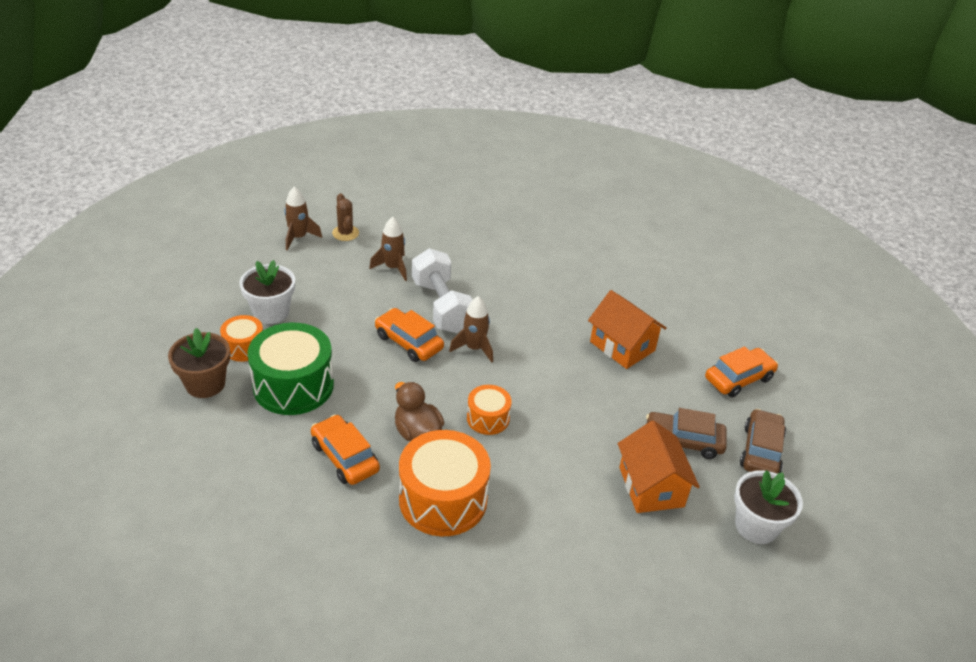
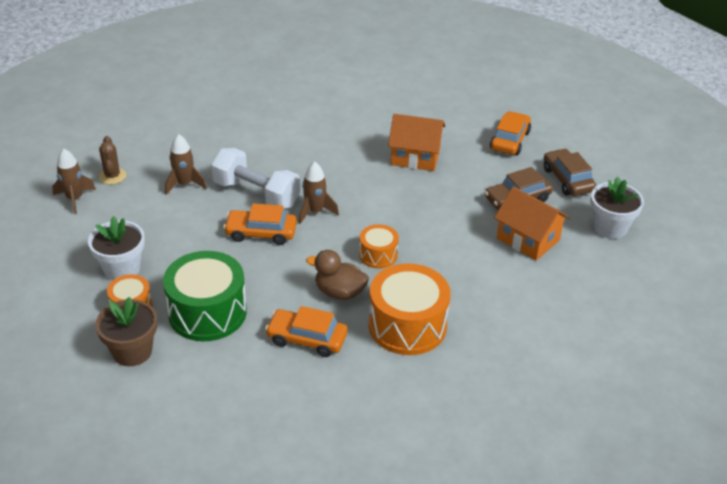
camera: 35 degrees left, 0 degrees up
brown cactus [332,193,359,241] -> brown cactus turned 45 degrees clockwise [99,136,126,185]

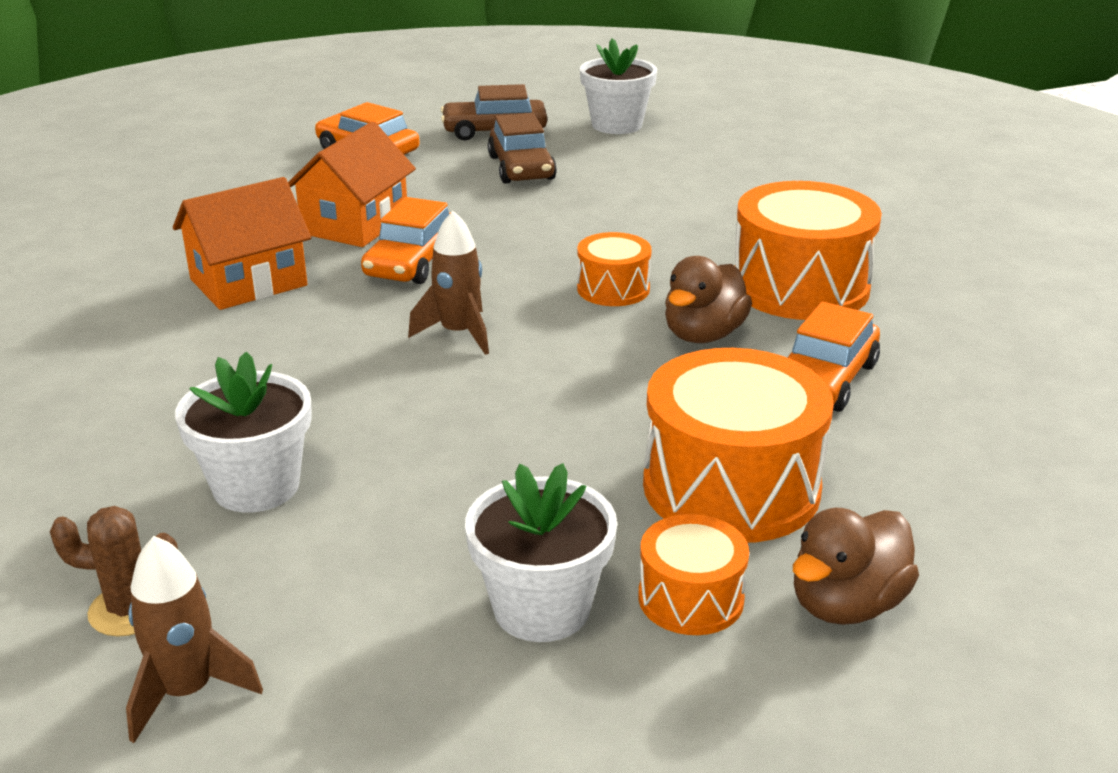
camera: 75 degrees left, 10 degrees down
brown flower pot [95,297,157,366] -> brown duck [793,508,919,625]
green drum [163,251,247,341] -> orange drum [643,348,834,543]
brown rocket [165,134,207,195] -> white flower pot [175,352,312,513]
white dumbbell [211,148,300,209] -> none
orange car [223,203,297,245] -> orange car moved to [361,197,450,284]
orange house [494,187,570,261] -> orange house moved to [173,177,311,310]

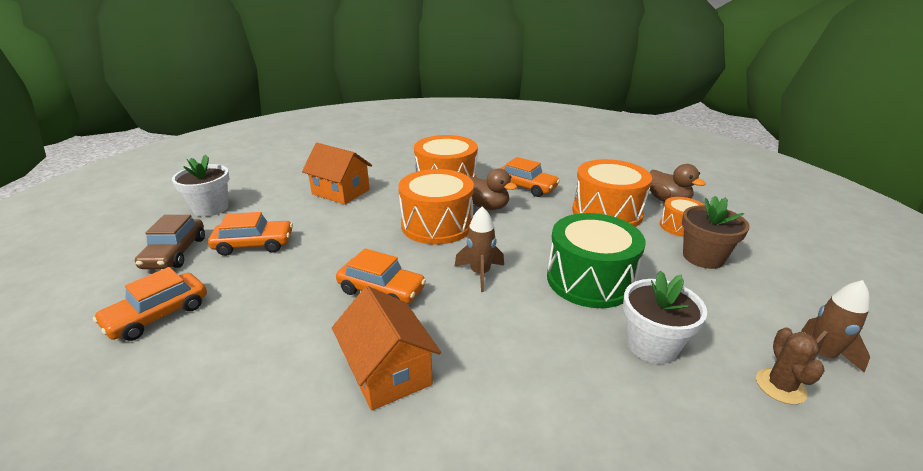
camera: 85 degrees left, 0 degrees up
orange house [288,121,416,247] -> orange house moved to [302,143,372,205]
white flower pot [465,463,617,642] -> brown flower pot [682,196,750,269]
brown car [488,113,557,184] -> orange car [208,212,293,256]
orange drum [577,232,652,306] -> orange drum [398,169,474,245], size x1.88
none -> green drum [547,213,646,308]

